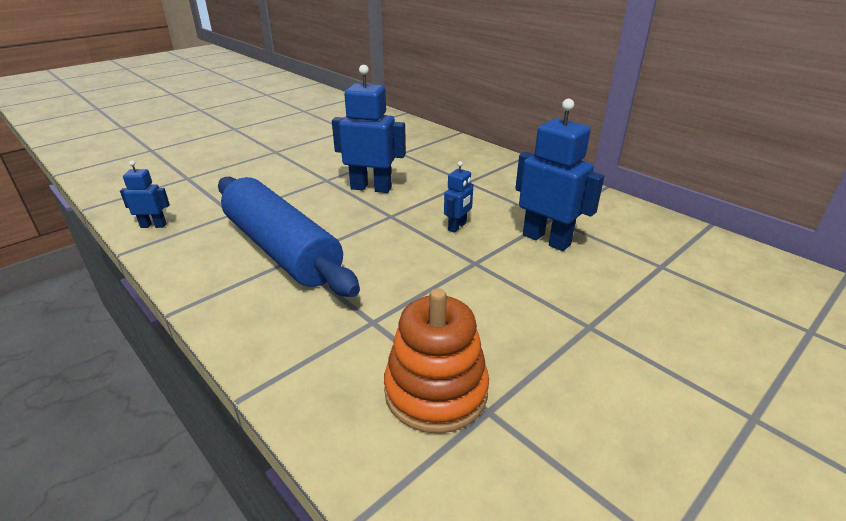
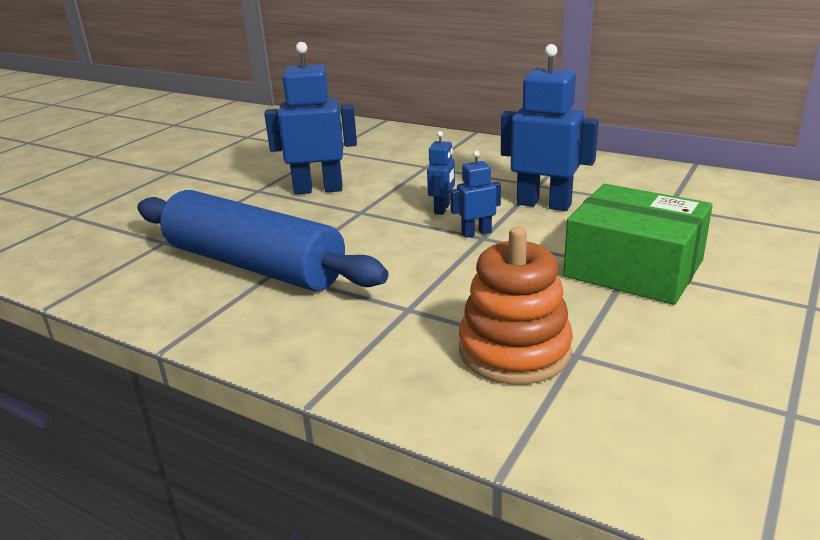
camera: 15 degrees left, 5 degrees down
blue robot [120,160,170,228] -> blue robot moved to [450,150,501,238]
none -> green box [563,184,713,305]

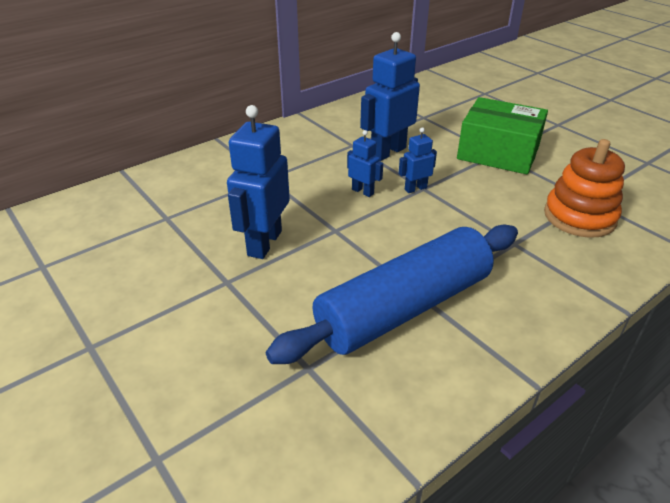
camera: 70 degrees left, 10 degrees up
blue robot [450,150,501,238] -> blue robot turned 60 degrees clockwise [398,127,437,193]
green box [563,184,713,305] -> green box turned 60 degrees clockwise [457,97,548,174]

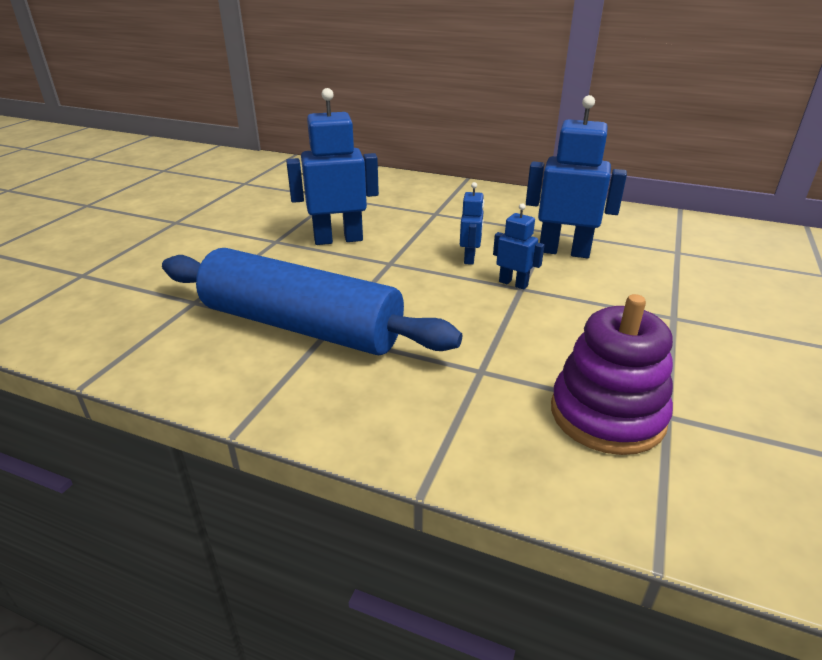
camera: 60 degrees right, 5 degrees down
green box [457,97,548,174] -> none
orange stacking toy [544,139,625,238] -> purple stacking toy [551,294,673,455]

